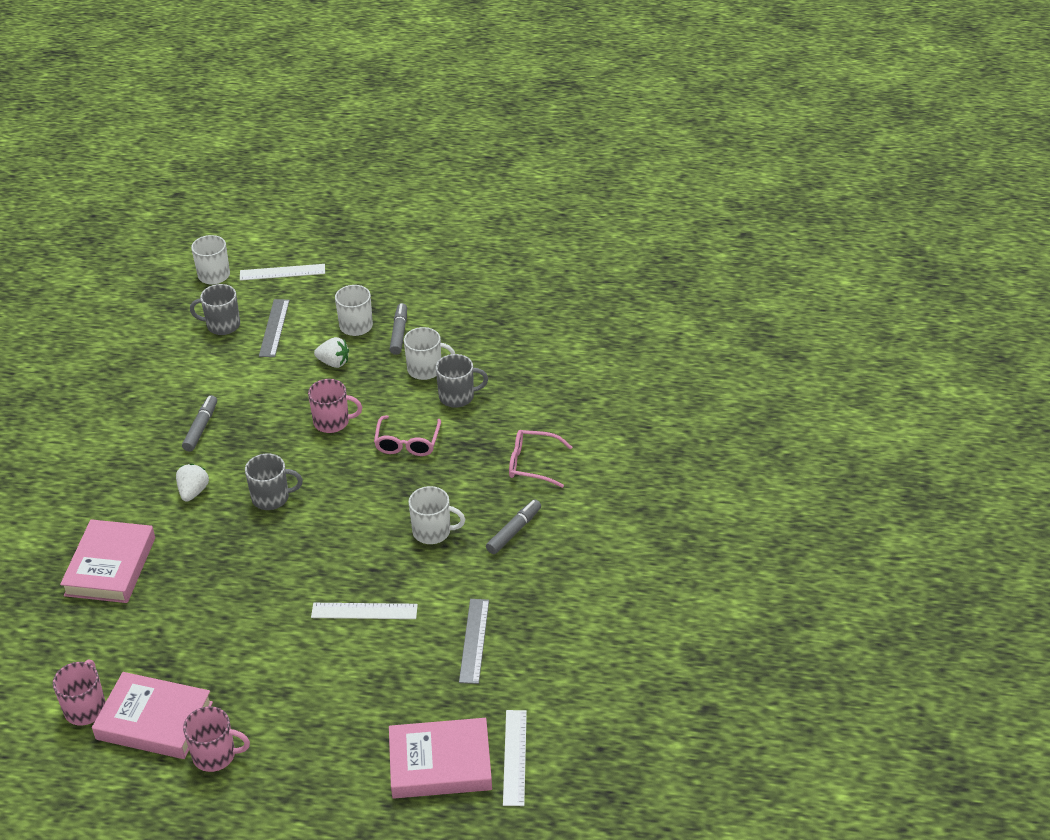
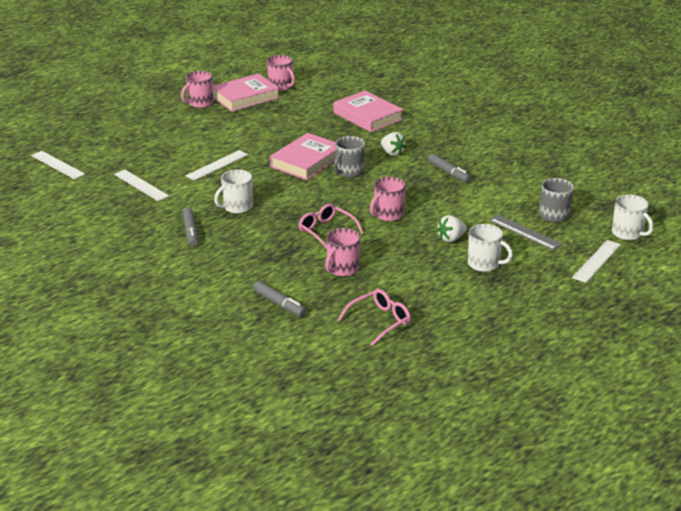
camera: 130 degrees right, 10 degrees down
grey marker [389,303,407,355] -> grey marker moved to [253,281,306,317]
pink book [389,718,492,799] -> pink book moved to [270,133,336,180]
white mug [404,327,455,380] -> none
grey mug [436,354,488,408] -> pink mug [325,228,360,277]
grey ruler [459,599,489,684] -> white ruler [114,170,169,201]
pink glasses [509,430,572,488] -> pink glasses moved to [338,289,411,346]

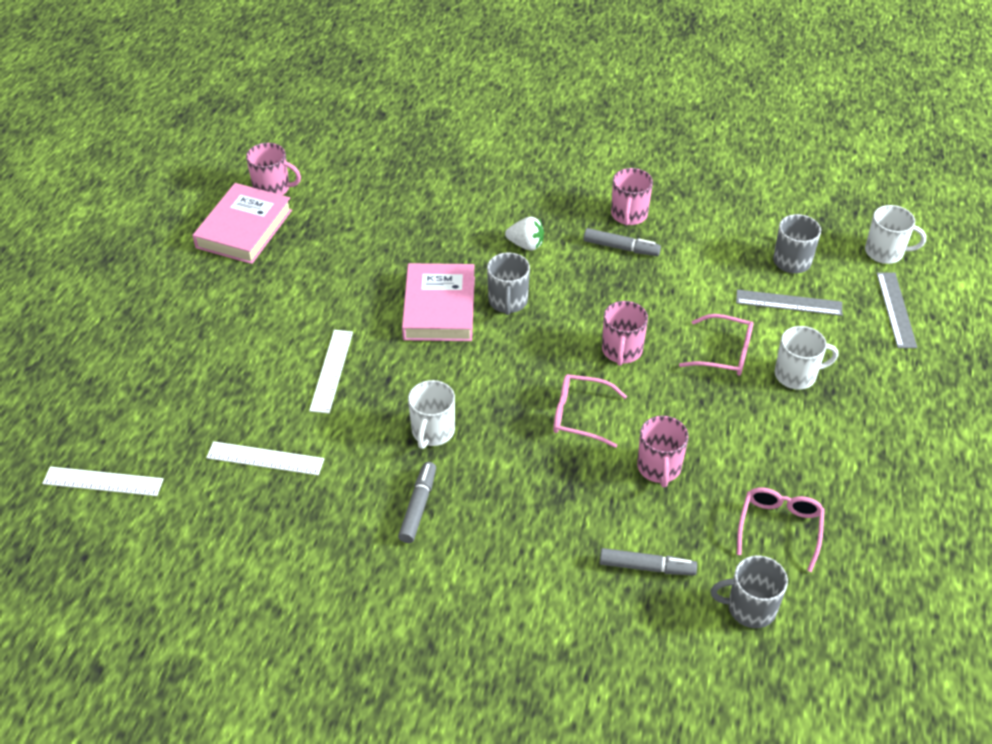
camera: 35 degrees left, 15 degrees up
pink mug [181,71,213,108] -> pink mug moved to [611,168,653,225]
grey marker [182,208,198,247] -> grey marker turned 120 degrees counterclockwise [398,462,436,543]
pink book [333,90,404,132] -> none
white strawberry [437,215,467,242] -> pink glasses [679,314,753,376]
white ruler [572,240,621,283] -> grey ruler [876,272,917,348]
none -> grey mug [711,555,788,628]

